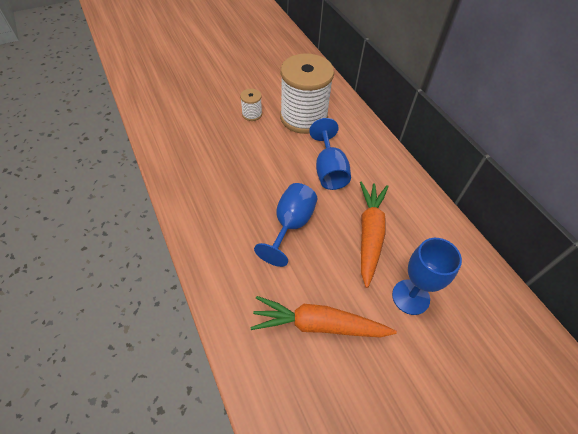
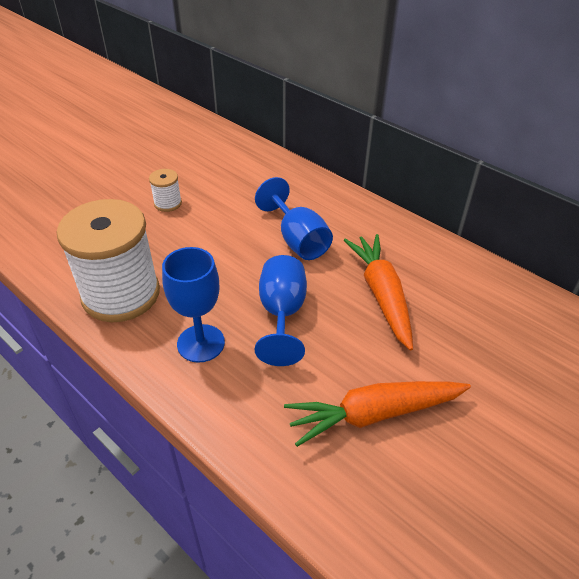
camera: 20 degrees left, 10 degrees down
white spool [280,53,334,134] -> white spool moved to [57,199,160,322]
blue goblet [392,238,462,315] -> blue goblet moved to [162,247,225,363]

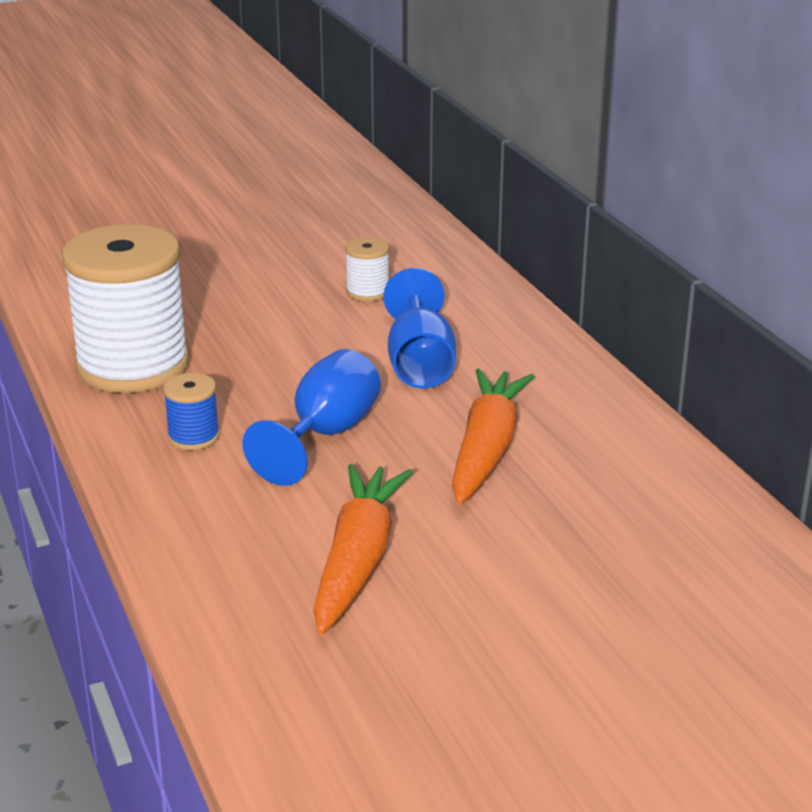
camera: 25 degrees right, 15 degrees down
white spool [149,169,182,212] -> white spool moved to [345,237,389,302]
blue goblet [162,247,225,363] -> blue spool [163,373,220,451]
orange carrot [284,381,471,447] -> orange carrot turned 90 degrees clockwise [313,464,413,635]

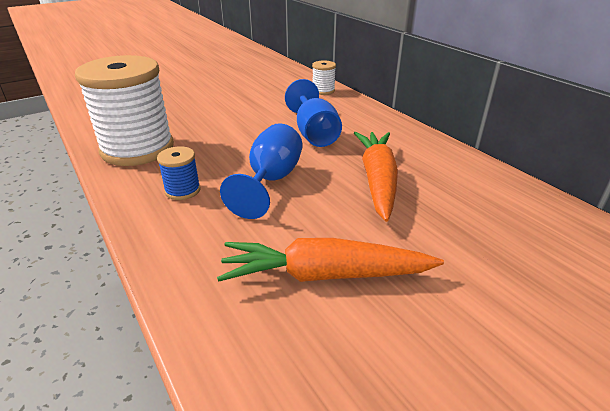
camera: 10 degrees left, 5 degrees up
orange carrot [313,464,413,635] -> orange carrot turned 90 degrees counterclockwise [217,238,444,282]
white spool [345,237,389,302] -> white spool moved to [312,61,336,95]

